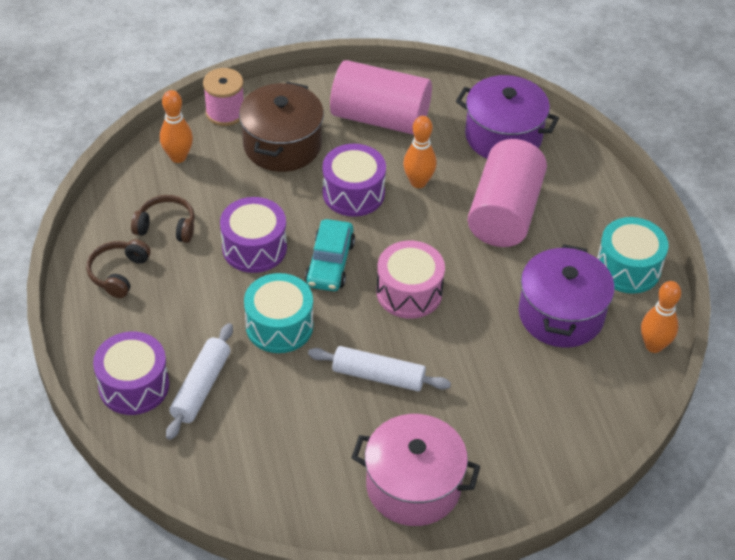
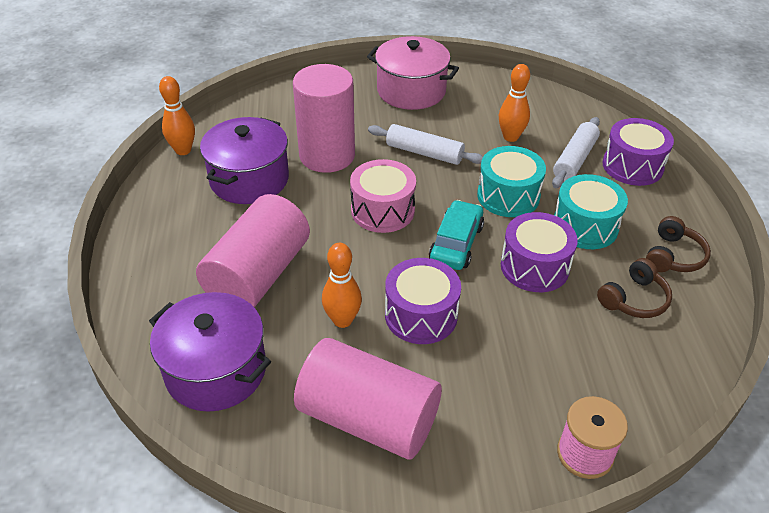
camera: 170 degrees left, 5 degrees down
brown headphones [131,195,195,243] -> brown headphones turned 60 degrees counterclockwise [597,258,672,318]
orange bowling pin [160,90,193,163] -> orange bowling pin moved to [499,64,530,142]
brown pot [239,82,324,172] -> none
turquoise drum [597,217,669,294] -> turquoise drum moved to [554,174,628,249]
none -> pink cylinder [293,64,355,173]

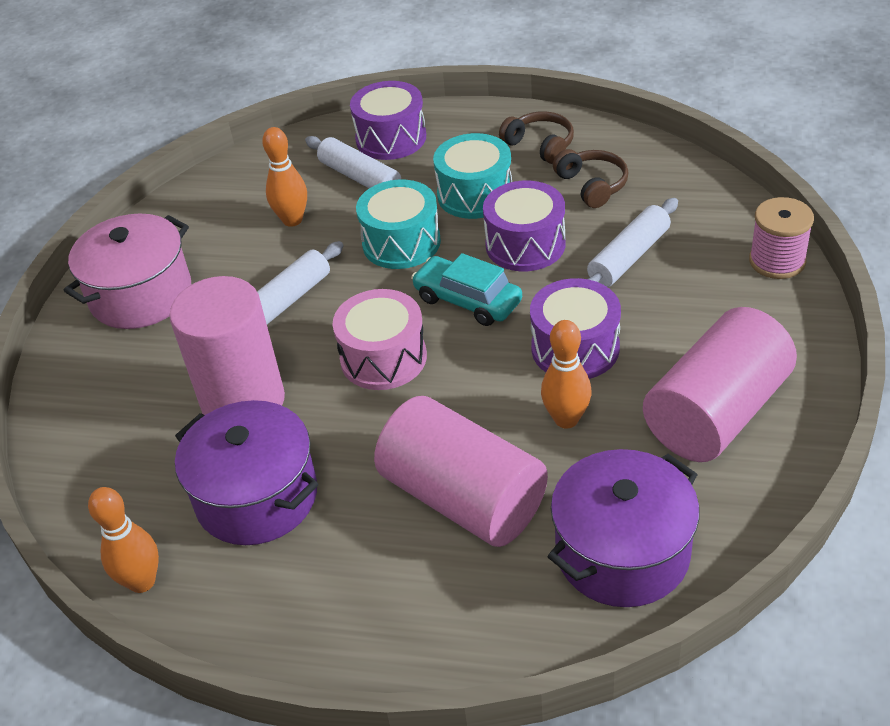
camera: 70 degrees left, 0 degrees up
none -> white rolling pin [587,198,678,287]

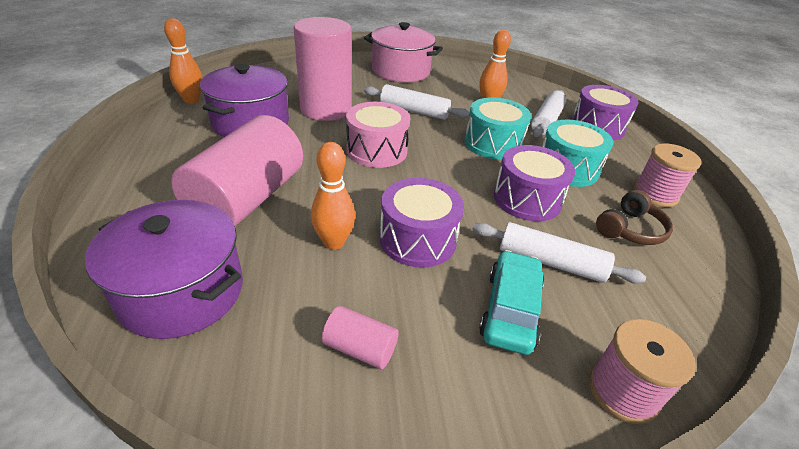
camera: 65 degrees right, 5 degrees down
turquoise car [411,253,522,326] -> turquoise car moved to [479,250,544,355]
brown headphones [499,111,574,164] -> pink spool [634,143,701,207]
pink cylinder [643,307,797,462] -> pink cylinder [322,306,399,369], size x0.43

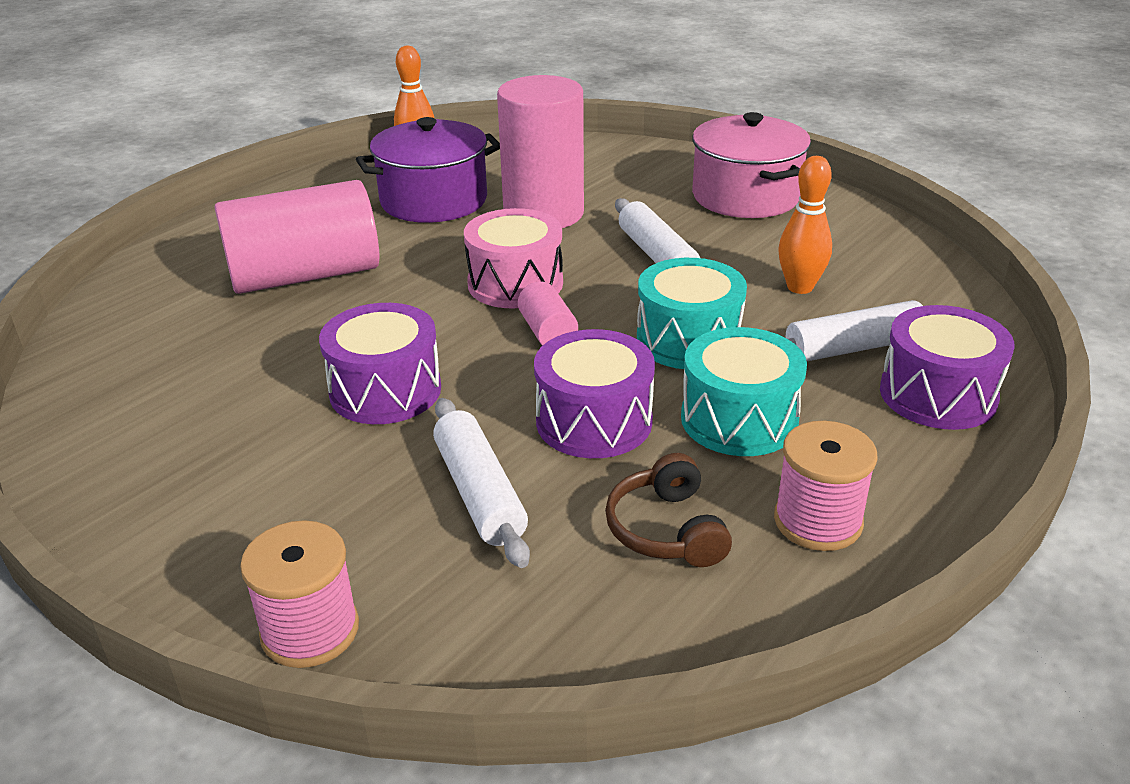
camera: 50 degrees right, 5 degrees down
purple pot [85,200,243,339] -> none
orange bowling pin [311,142,355,250] -> none
pink cylinder [322,306,399,369] -> pink cylinder moved to [518,281,578,346]
turquoise car [479,250,544,355] -> none
brown headphones [596,190,673,245] -> brown headphones turned 75 degrees clockwise [605,453,732,567]

